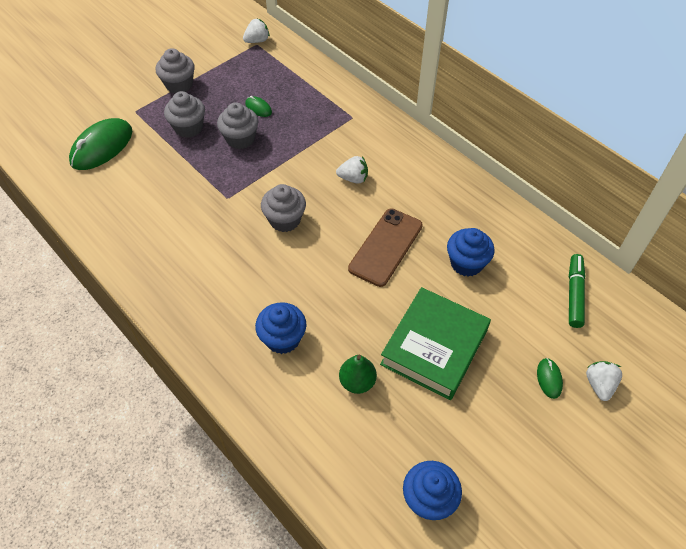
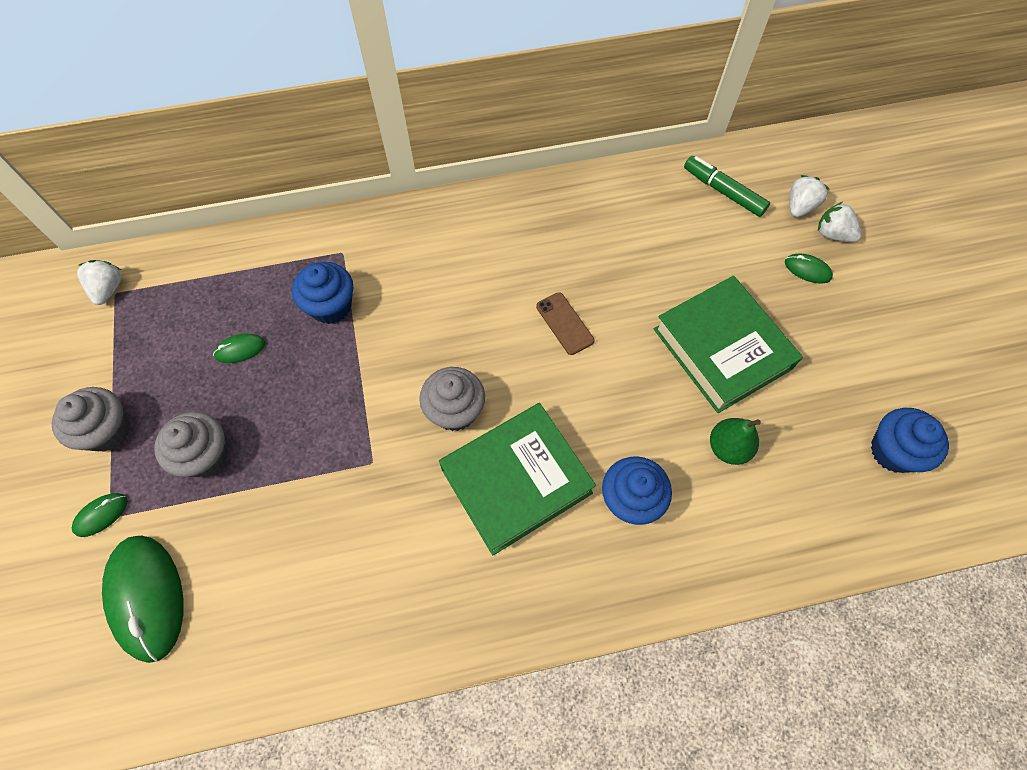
camera: 60 degrees left, 10 degrees up
grey cupcake [217,102,258,149] -> none
white strawberry [336,156,368,184] -> white strawberry moved to [790,175,829,217]
brown phone [348,209,423,287] -> brown phone [536,292,594,355], size x0.57
blue cupcake [447,228,495,277] -> blue cupcake moved to [292,262,353,324]
none -> green mouse [72,493,128,537]
none -> green book [439,403,596,555]

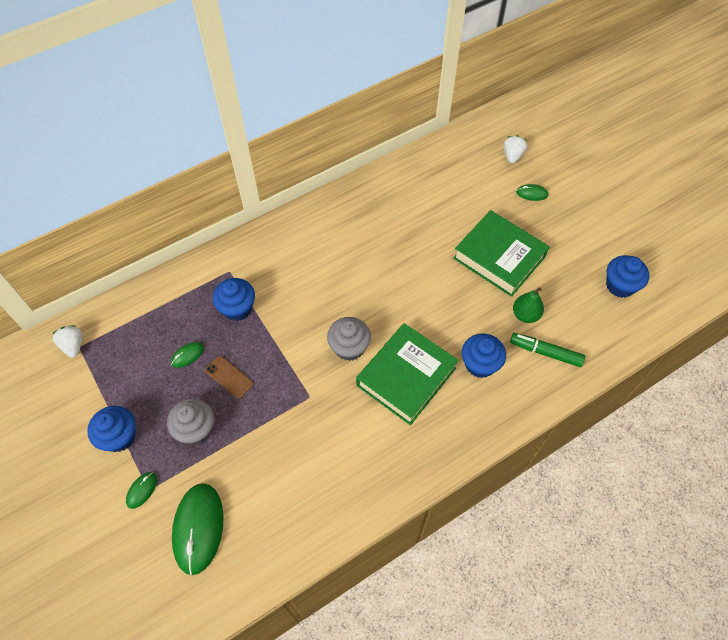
camera: 20 degrees left, 5 degrees down
grey cupcake [52,387,130,452] -> blue cupcake [87,406,136,452]
green mouse [102,536,184,663] -> green mouse turned 45 degrees clockwise [172,483,224,575]
brown phone [536,292,594,355] -> brown phone moved to [205,356,253,399]
green marker [684,156,770,217] -> green marker moved to [510,333,585,367]
white strawberry [818,202,861,242] -> none

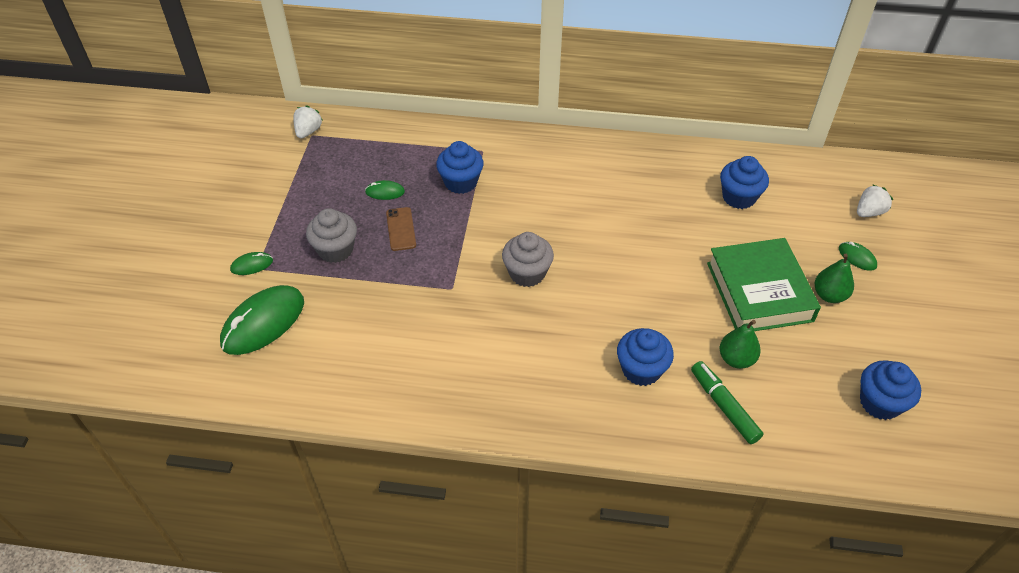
camera: 40 degrees right, 10 degrees down
blue cupcake [87,406,136,452] -> blue cupcake moved to [720,156,769,209]
green book [356,323,458,425] -> none
none -> green pear [815,254,854,303]

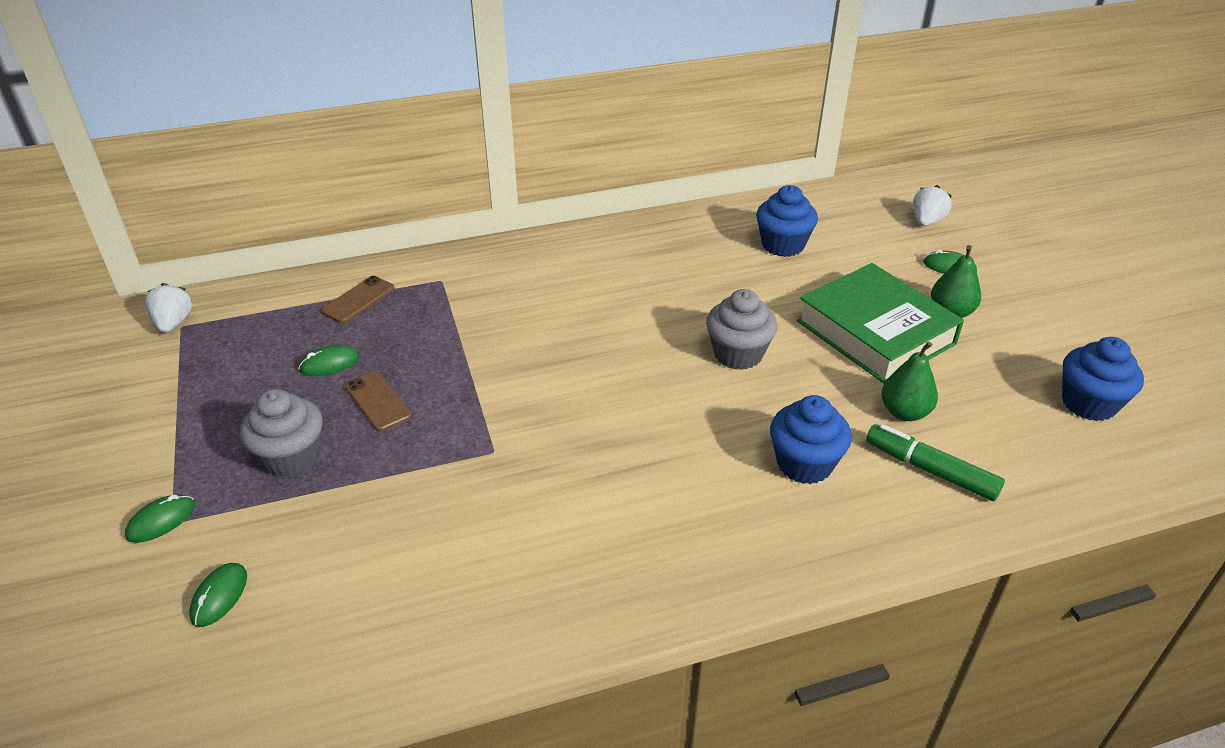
camera: 25 degrees left, 10 degrees down
green mouse [220,285,304,355] -> green mouse [189,563,247,627], size x0.46
blue cupcake [436,141,484,194] -> none
grey cupcake [502,232,554,287] -> grey cupcake moved to [706,289,777,370]
none -> brown phone [321,276,395,323]

